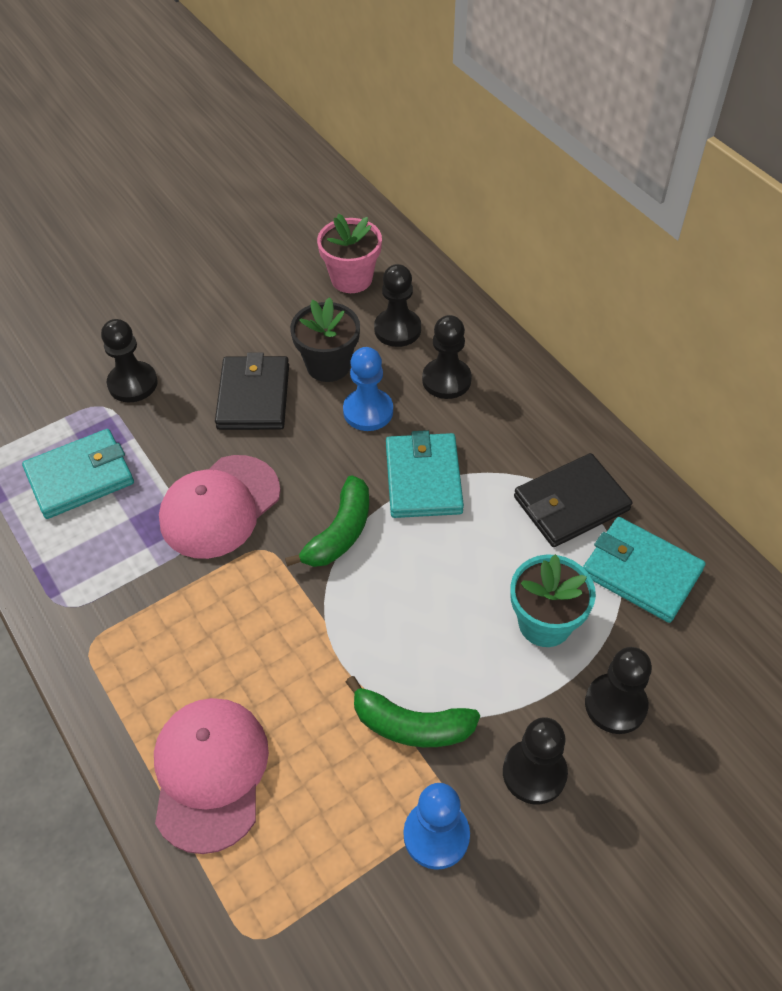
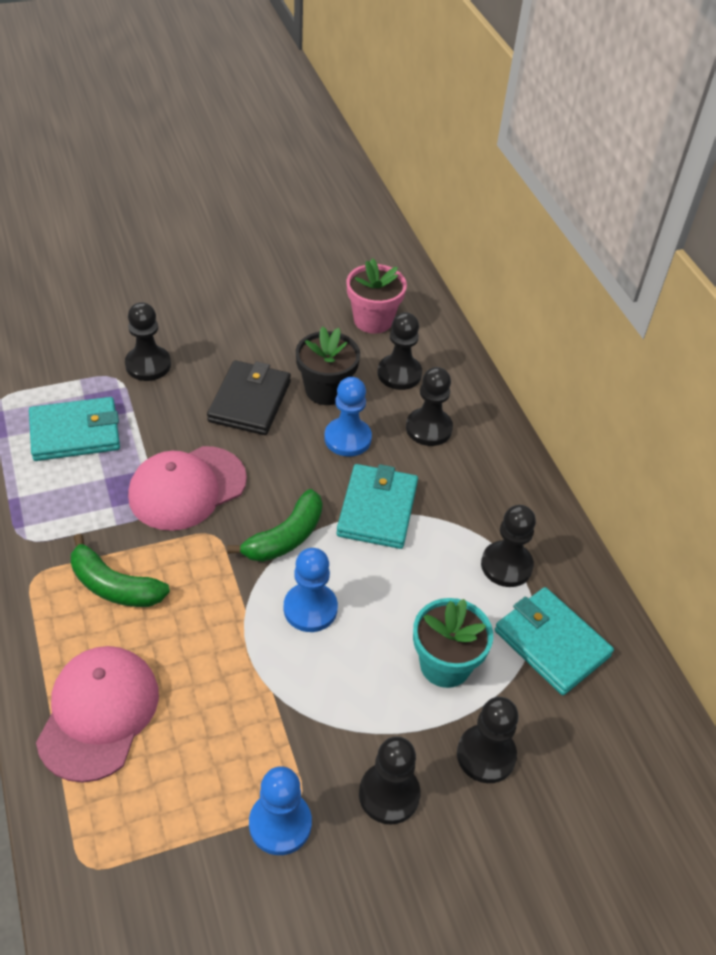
camera: 10 degrees right, 5 degrees down
green banana [346,676,480,747] -> green banana moved to [71,534,170,607]
black wallet [514,453,632,547] -> black pawn [481,505,536,587]
none -> blue pawn [284,548,338,632]

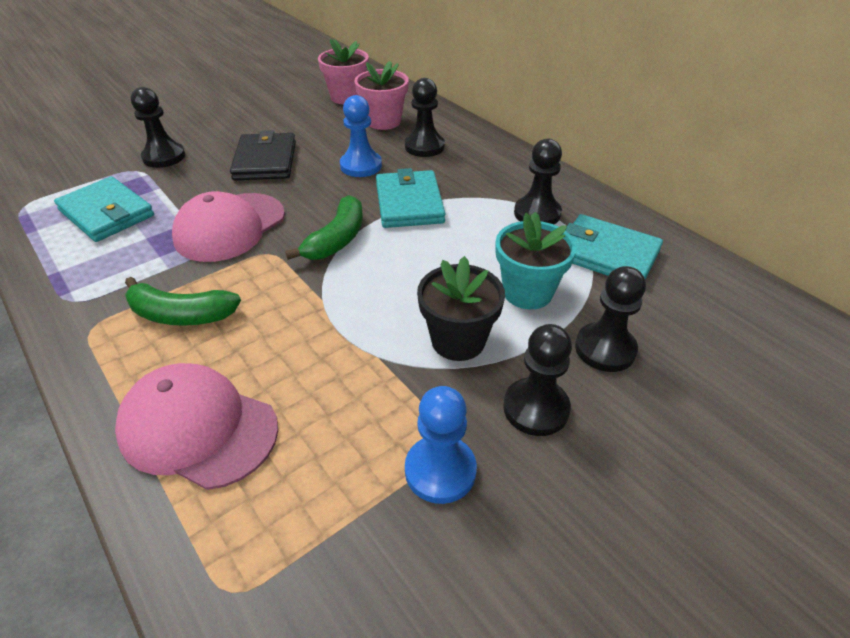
camera: 15 degrees left, 5 degrees down
turquoise wallet [29,397,120,461] -> turquoise wallet turned 75 degrees clockwise [54,176,154,242]
pink cap [36,646,159,783] -> pink cap turned 60 degrees counterclockwise [115,363,278,490]
blue pawn [284,548,338,632] -> none
black flower pot [296,327,360,405] -> black flower pot moved to [417,256,505,361]
black pawn [378,312,422,390] -> pink flower pot [354,61,409,130]

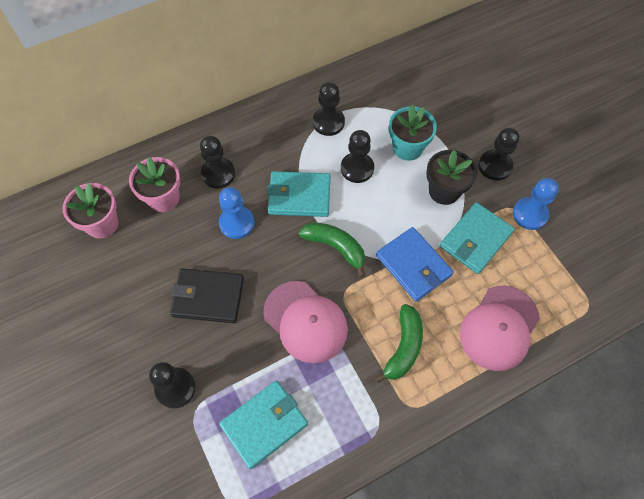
camera: 80 degrees left, 20 degrees up
turquoise wallet [566,214,663,280] -> turquoise wallet moved to [440,202,515,274]
black pawn [575,266,646,372] -> black pawn moved to [341,130,374,183]
none -> blue wallet [376,227,454,302]

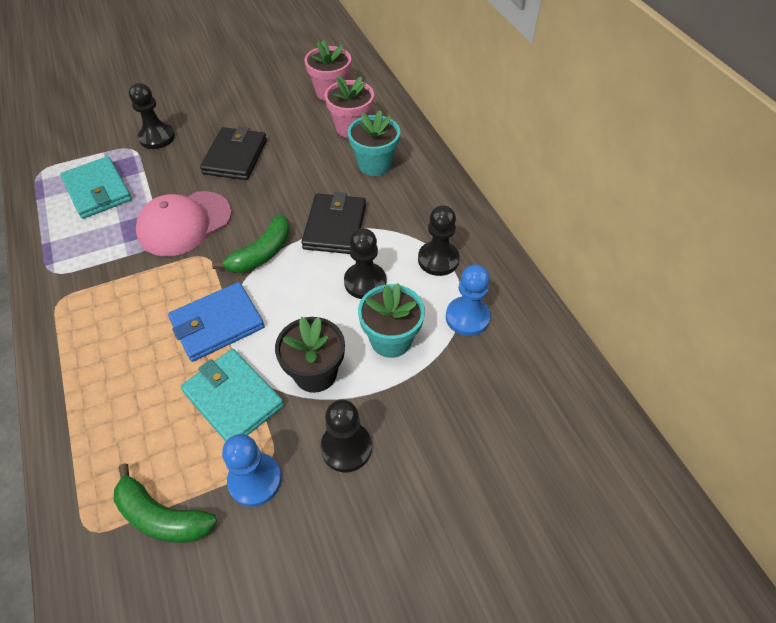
camera: 95 degrees right, 10 degrees down
black pawn [200,136,235,188] -> turquoise flower pot [348,110,400,176]
blue pawn [219,187,254,239] -> blue pawn moved to [446,264,491,336]
turquoise wallet [267,171,330,217] -> black wallet [301,192,366,254]
green banana [374,304,423,383] -> green banana moved to [114,463,217,543]
pink cap [459,285,540,371] -> none

